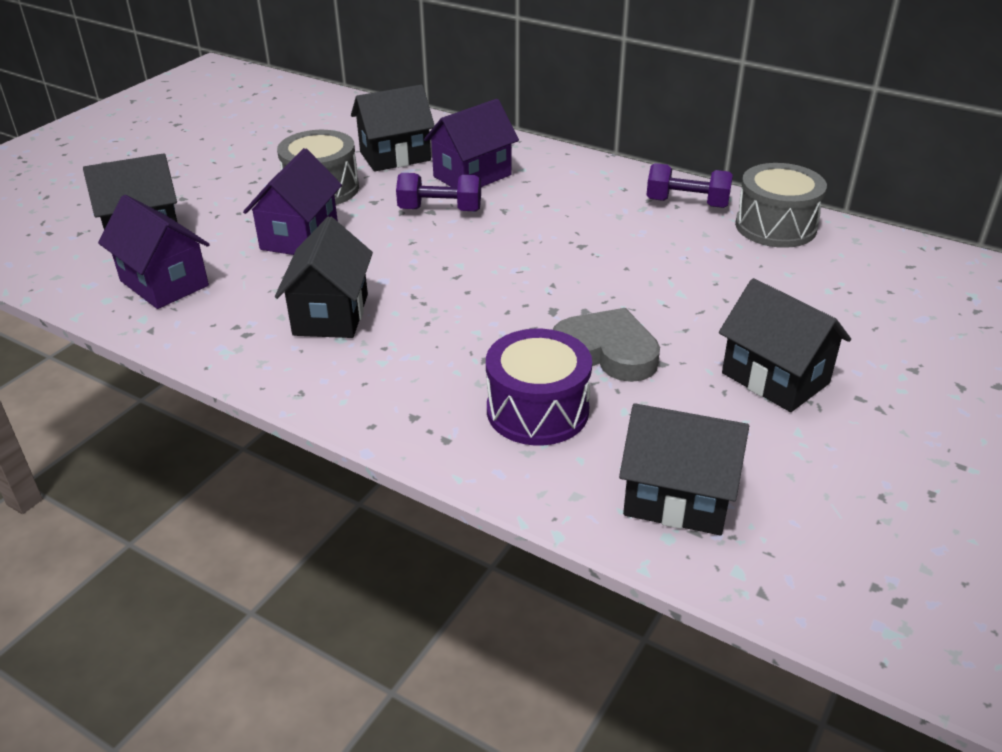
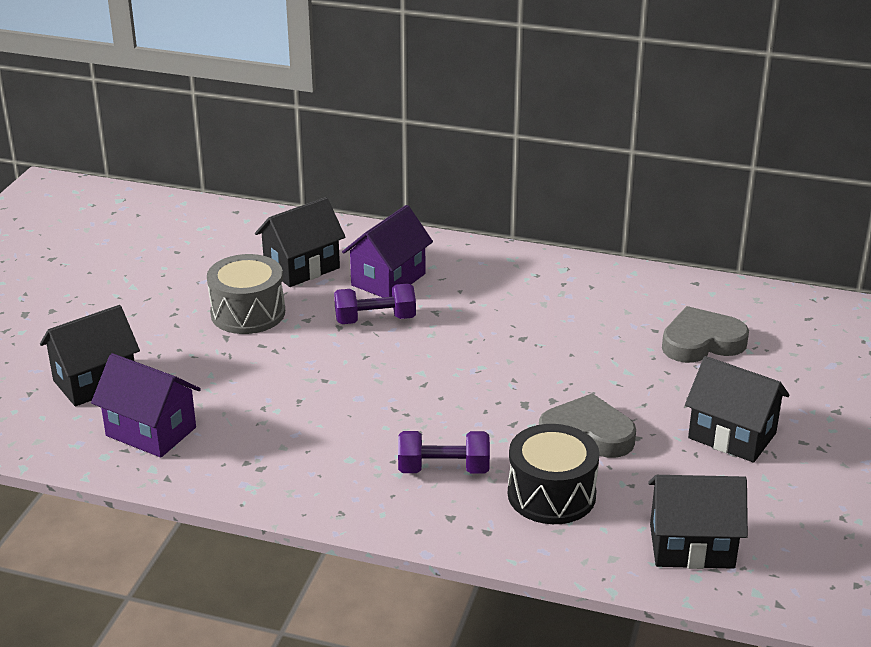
camera: 15 degrees left, 5 degrees down
purple house [243,148,342,255] -> none
black house [275,216,373,338] -> none
purple drum [486,329,592,445] -> black drum [508,424,600,524]
purple dumbbell [646,163,733,208] -> purple dumbbell moved to [398,431,490,474]
grey drum [735,163,827,248] -> none
none -> grey heart [662,306,749,363]

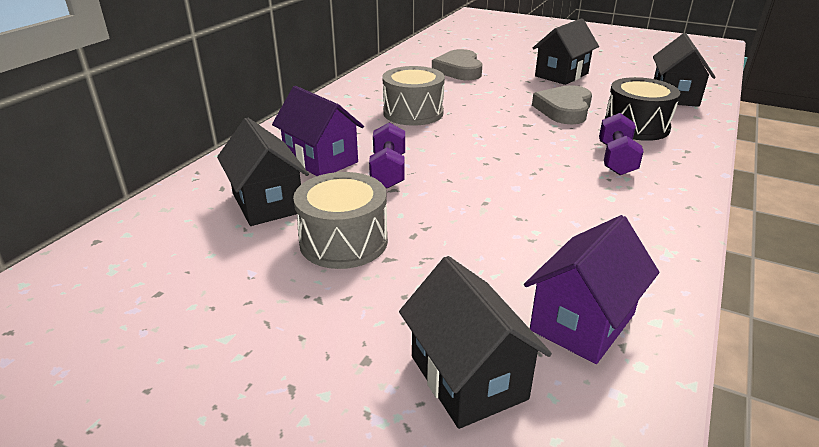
camera: 80 degrees left, 0 degrees up
none -> grey drum [382,66,445,126]

